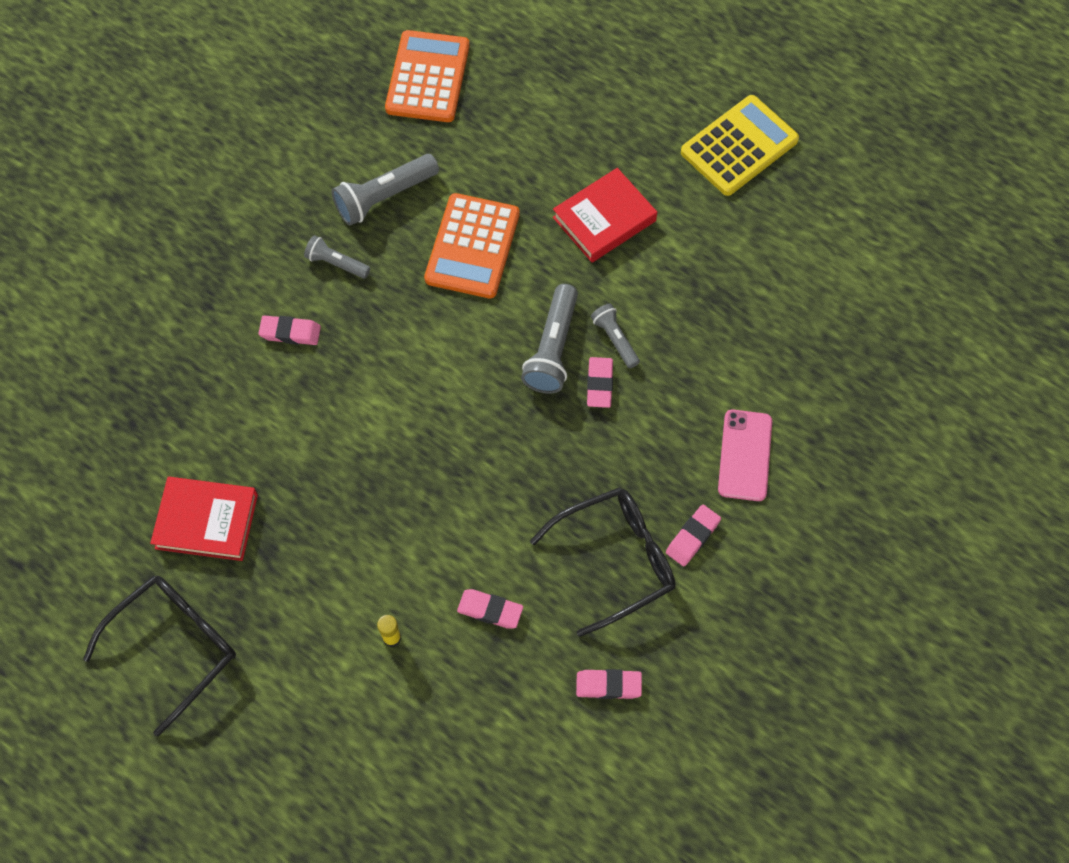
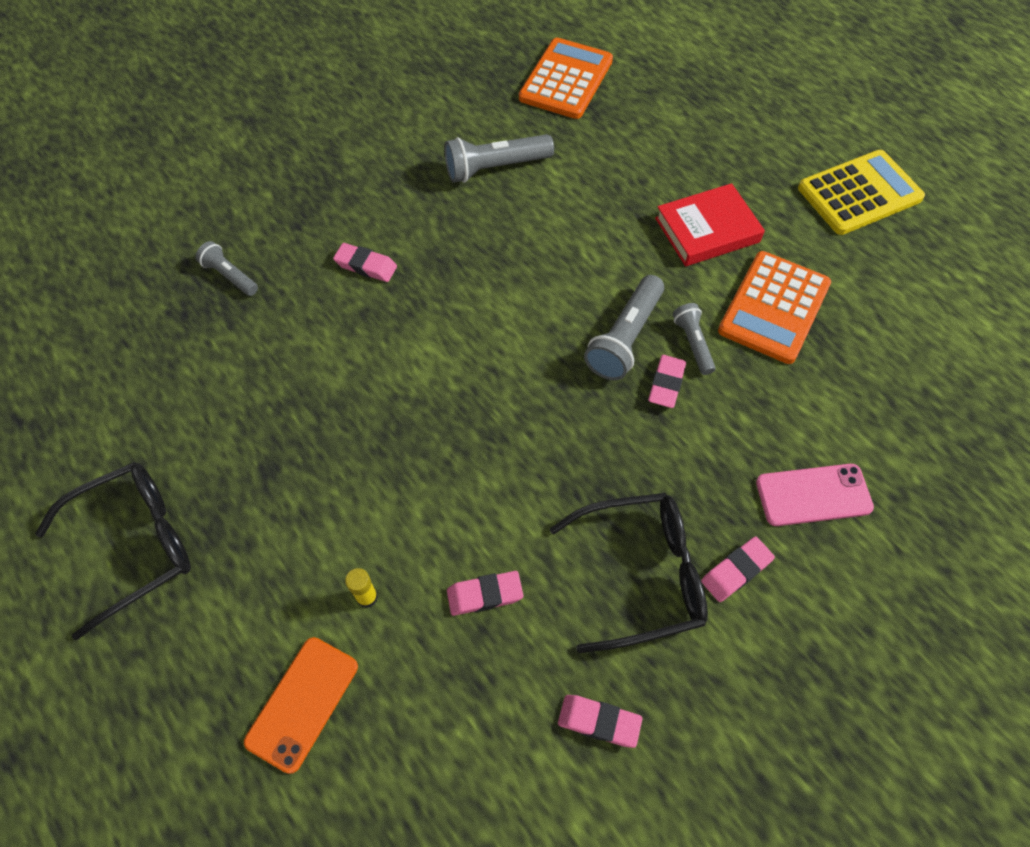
camera: 15 degrees right, 5 degrees down
red book [150,477,258,561] -> none
grey flashlight [304,235,370,279] -> grey flashlight moved to [196,241,258,296]
orange calculator [424,193,520,298] -> orange calculator moved to [718,251,831,364]
pink eraser [457,589,523,629] -> pink eraser turned 45 degrees counterclockwise [447,571,523,616]
pink phone [718,410,772,501] -> pink phone turned 60 degrees clockwise [756,464,874,526]
none -> orange phone [244,637,358,774]

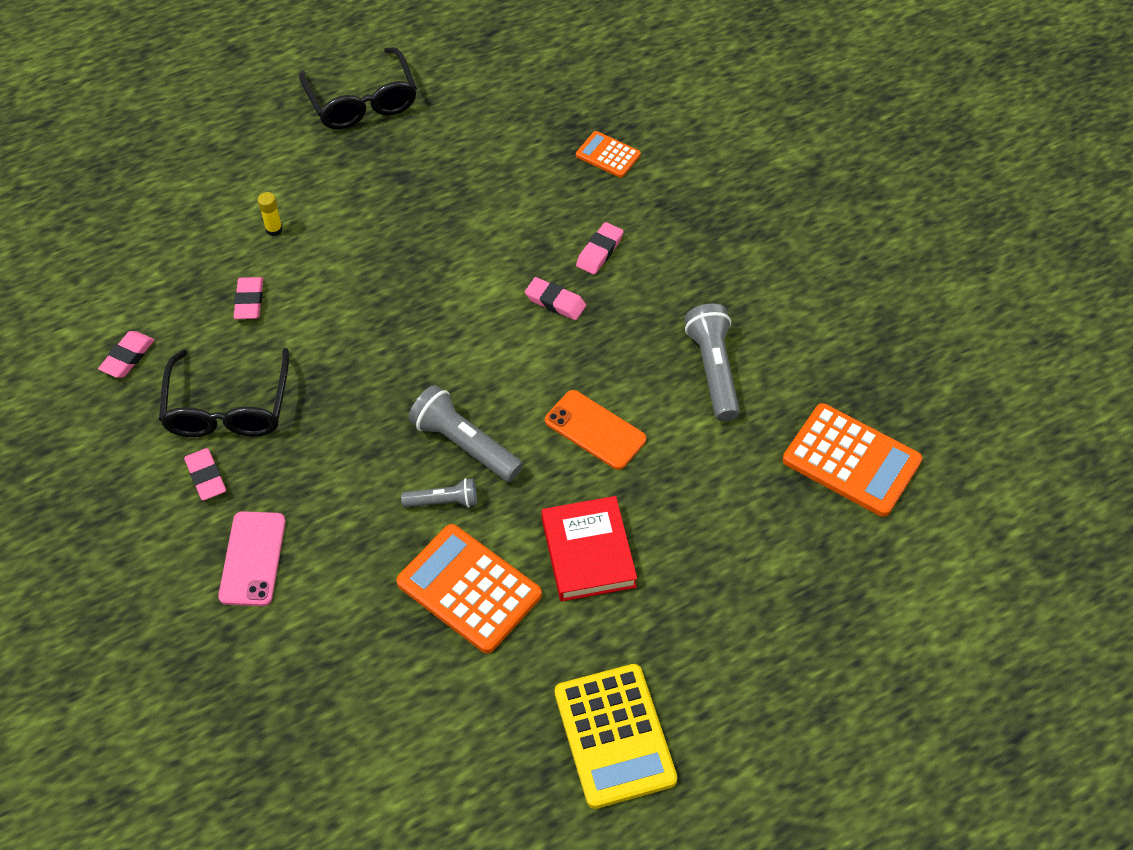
camera: 100 degrees right, 5 degrees down
grey flashlight [196,241,258,296] -> orange calculator [576,131,641,178]
orange phone [244,637,358,774] -> orange phone moved to [545,390,646,470]
pink eraser [648,355,686,408] -> pink eraser moved to [525,277,586,320]

